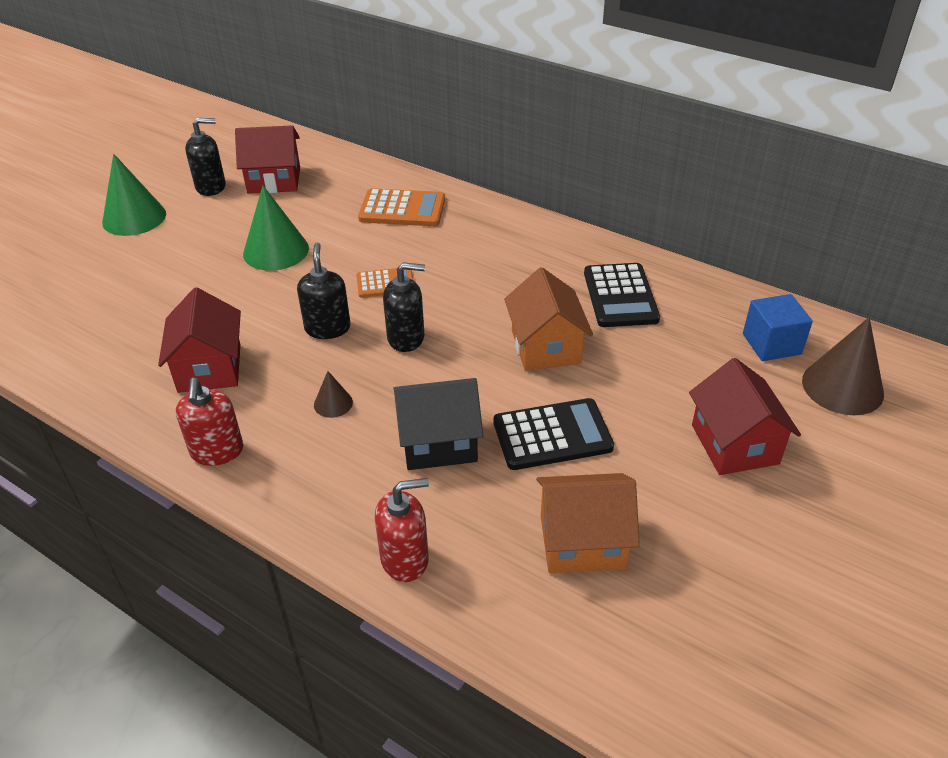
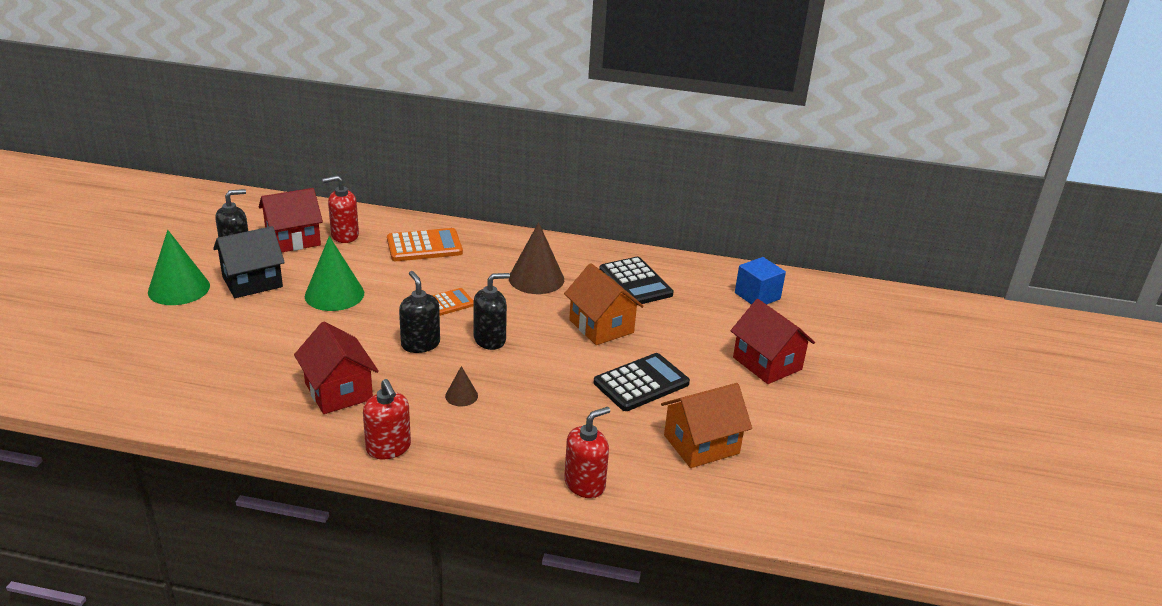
camera: 25 degrees left, 10 degrees down
black house [393,378,483,470] -> black house moved to [213,226,285,298]
brown cone [802,317,884,415] -> brown cone moved to [509,222,564,294]
none -> red soap dispenser [322,175,359,243]

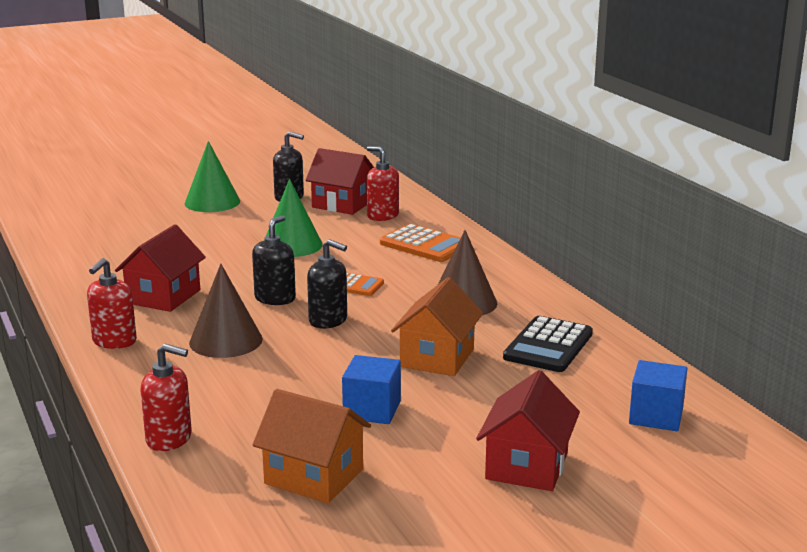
camera: 55 degrees right, 10 degrees down
black house [213,226,285,298] -> none
brown cone [445,366,478,406] -> brown cone [189,264,263,358], size x2.03
black calculator [594,353,690,411] -> blue cube [342,355,401,424]

